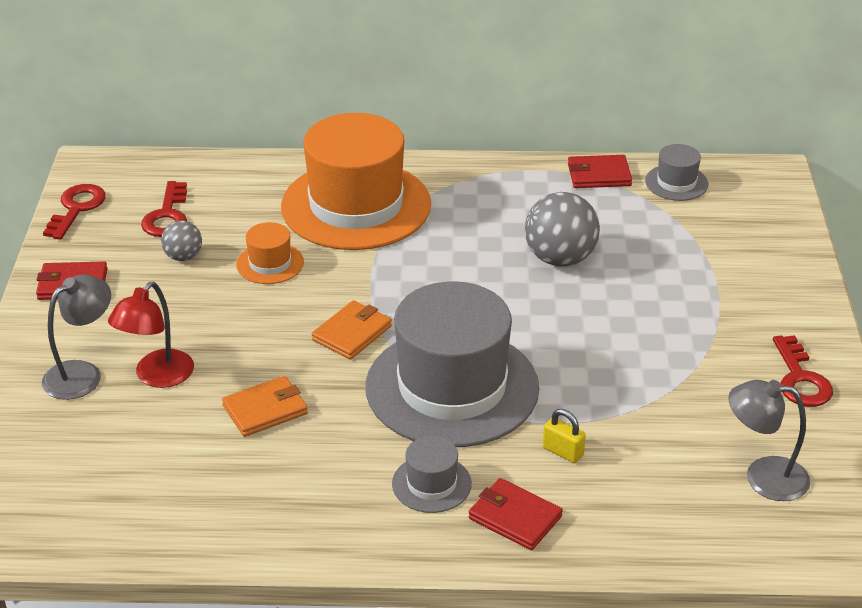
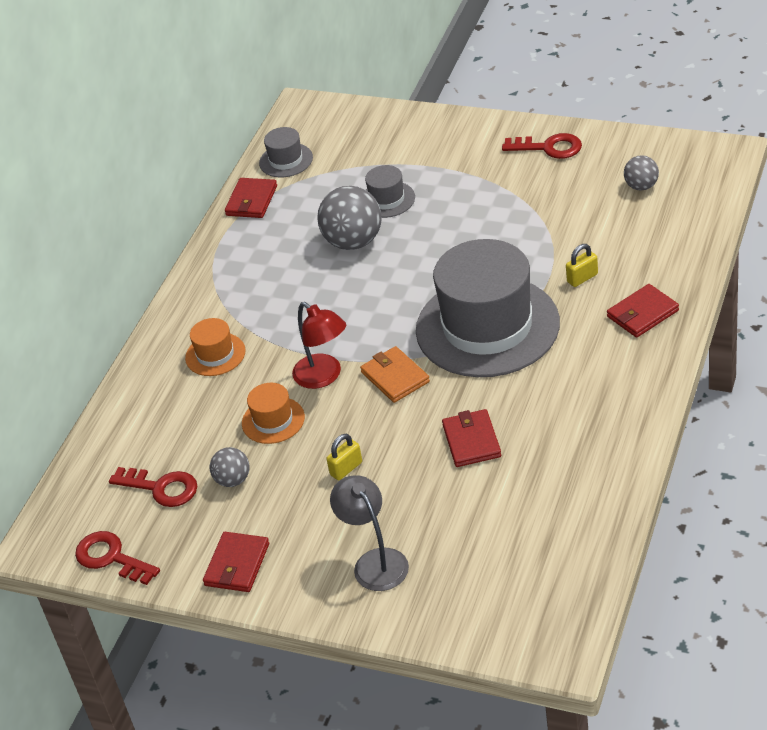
camera: 65 degrees left, 5 degrees up
red lamp [108,282,194,388] -> red lamp moved to [292,302,346,389]
orange wallet [222,376,308,437] -> red wallet [442,409,501,467]
orange hat [281,113,431,250] -> orange hat [185,318,246,376], size x0.43
grey hat [392,436,472,513] -> grey hat moved to [365,165,415,218]
grey lamp [728,380,810,501] -> grey ball [624,155,659,191]
none -> yellow padlock [326,434,362,480]

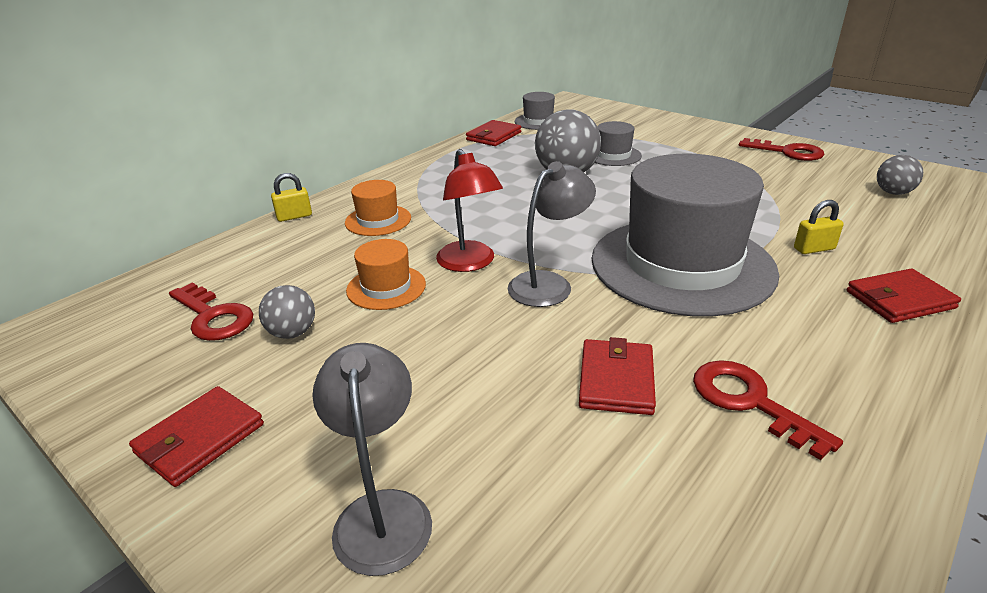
camera: 15 degrees right, 10 degrees down
red key [75,531,160,585] -> red key moved to [693,360,843,460]
yellow padlock [326,434,362,480] -> yellow padlock moved to [271,173,312,222]
orange wallet [360,346,430,403] -> grey lamp [508,161,596,307]

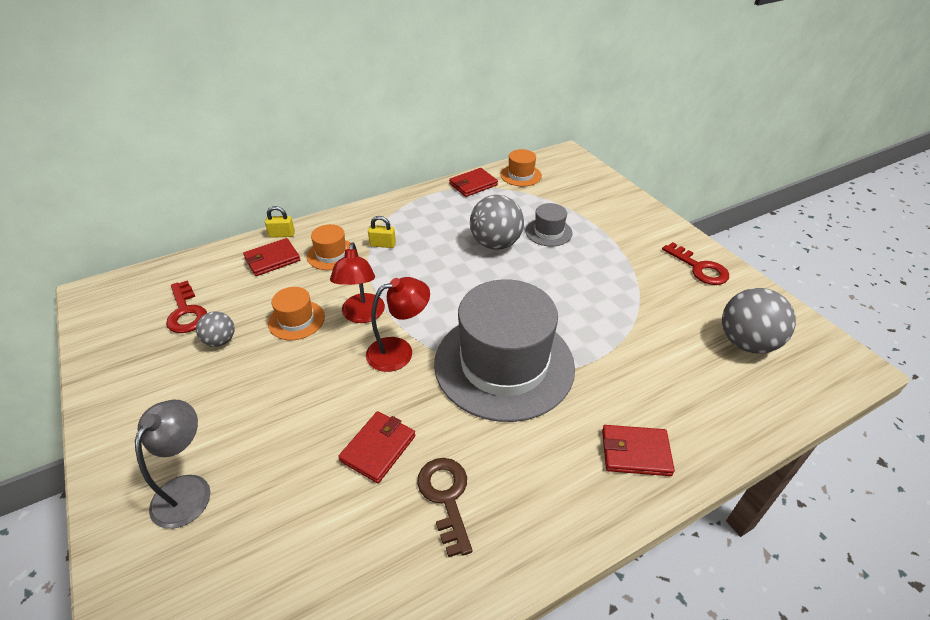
camera: 20 degrees right, 10 degrees up
red wallet [129,386,264,487] -> red wallet moved to [243,238,300,276]
grey lamp [508,161,596,307] -> red lamp [366,277,430,372]
grey hat [515,92,555,130] -> orange hat [500,149,542,186]
red key [693,360,843,460] -> brown key [417,458,472,557]
yellow padlock [794,200,844,254] -> yellow padlock moved to [368,216,396,248]
grey ball [877,155,923,195] -> grey ball [722,288,796,354], size x1.82

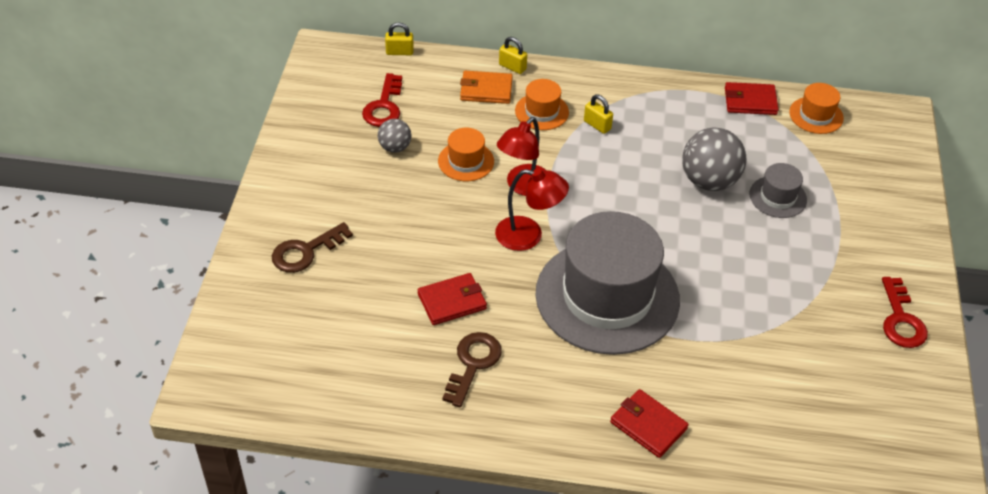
camera: 35 degrees right, 5 degrees up
grey lamp [135,400,211,529] -> brown key [272,222,353,273]
red wallet [243,238,300,276] -> orange wallet [460,71,513,104]
grey ball [722,288,796,354] -> none
none -> yellow padlock [385,22,414,55]

